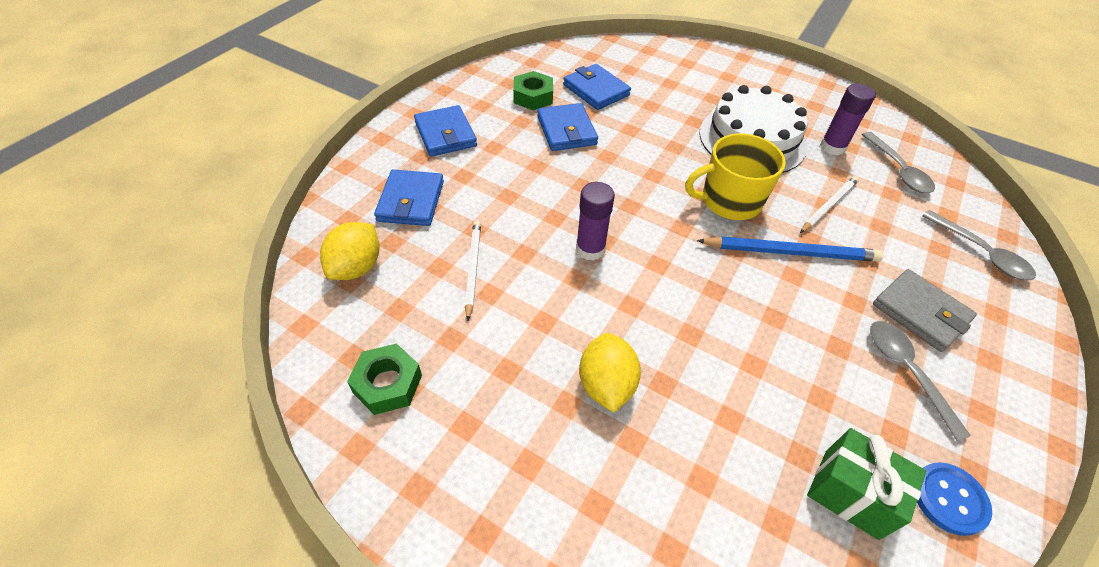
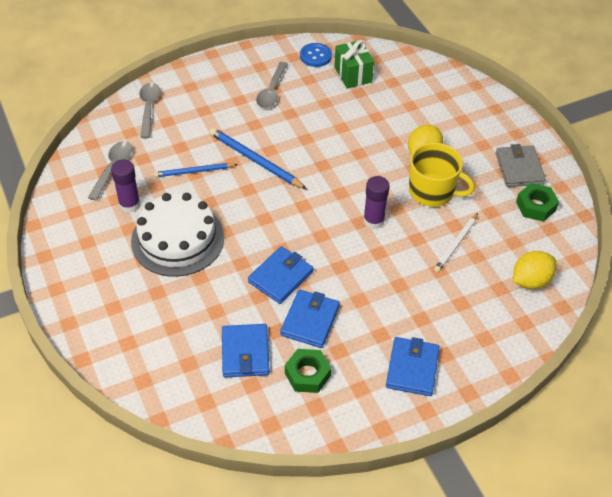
camera: 145 degrees left, 0 degrees up
blue wallet [374,169,444,226] -> blue wallet moved to [248,246,313,304]
yellow mug [685,133,786,220] -> yellow mug moved to [409,143,475,207]
white pencil [800,176,859,233] -> blue pencil [154,163,238,177]
grey wallet [873,269,977,352] -> grey wallet moved to [496,144,546,187]

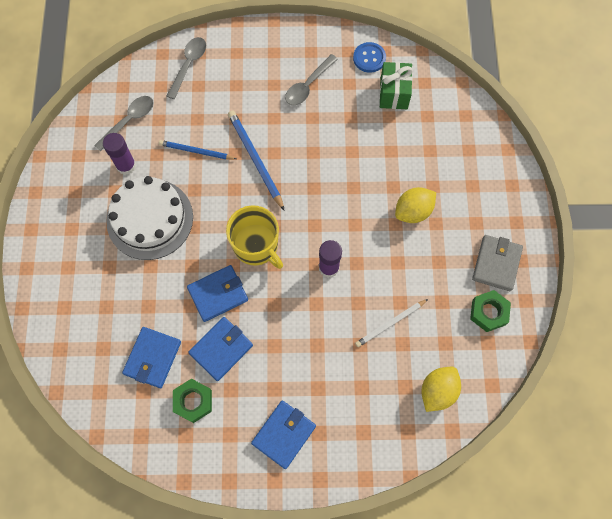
camera: 25 degrees right, 20 degrees up
yellow mug [409,143,475,207] -> yellow mug moved to [226,205,283,269]
yellow lemon [513,251,556,289] -> yellow lemon turned 45 degrees counterclockwise [421,367,461,412]

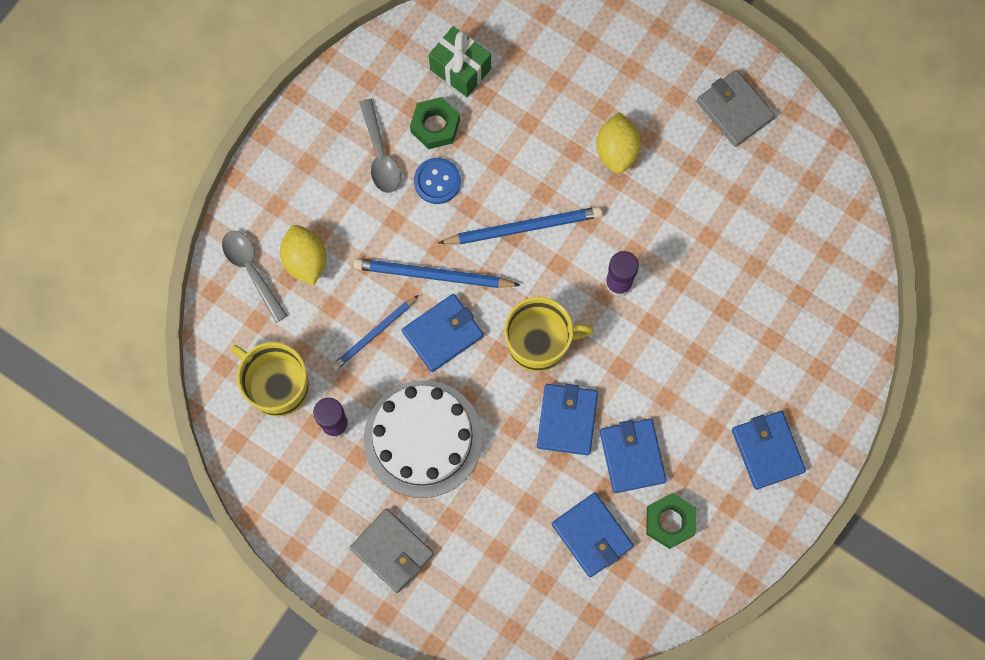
camera: 55 degrees left, 5 degrees up
grey spoon [94,96,153,151] -> yellow mug [231,342,309,417]
blue button [353,42,386,73] -> blue button moved to [414,158,461,204]
white pencil [355,299,428,347] -> none
yellow lemon [421,367,461,412] -> yellow lemon moved to [280,225,326,286]
green nut [470,290,511,332] -> green nut moved to [410,97,460,149]
none -> grey wallet [350,509,434,593]
none -> blue wallet [402,294,484,372]
none -> blue pencil [438,206,602,244]

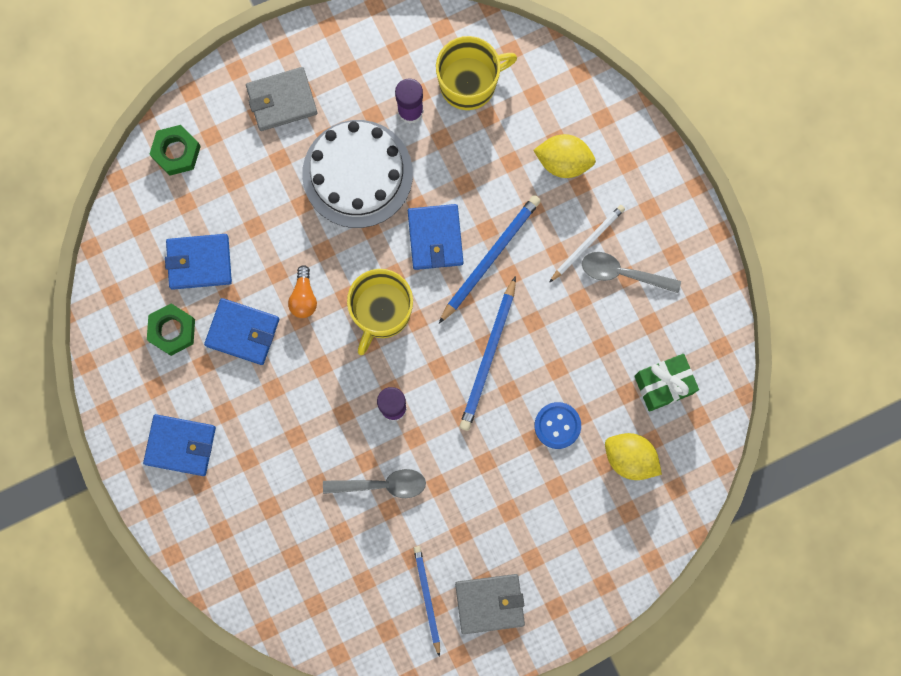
camera: 120 degrees right, 5 degrees up
grey spoon [222,231,287,323] -> grey spoon moved to [323,469,426,498]
blue pencil [331,295,418,371] -> blue pencil moved to [413,546,440,657]
green nut [410,97,460,149] -> green nut moved to [150,125,201,176]
blue button [414,158,461,204] -> blue button moved to [535,402,581,449]
blue wallet [537,384,598,455] -> orange light bulb [288,265,317,318]
yellow lemon [596,112,641,174] -> yellow lemon moved to [605,433,662,480]
none -> white pencil [549,205,625,283]

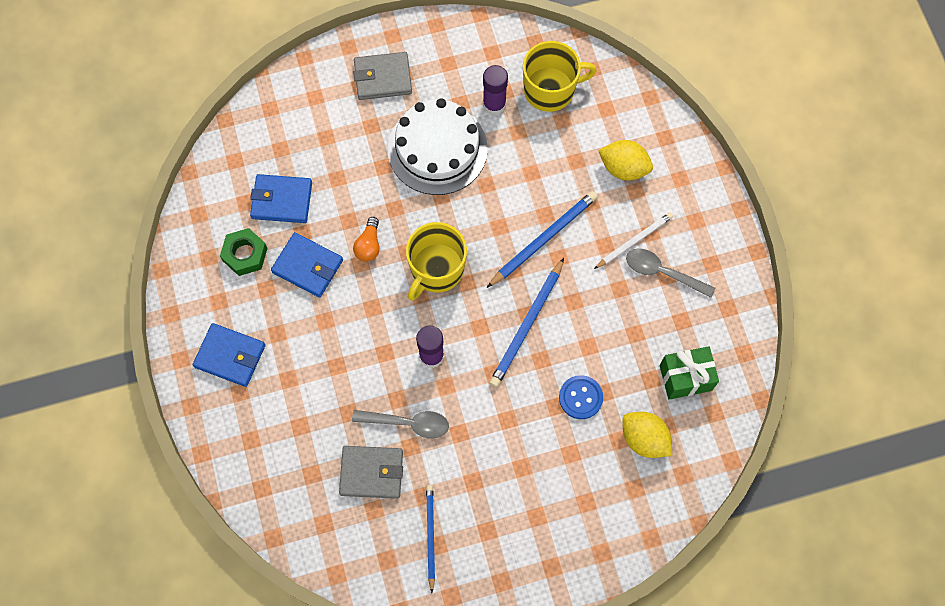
camera: 10 degrees right, 10 degrees down
green nut [150,125,201,176] -> none
blue wallet [408,204,463,270] -> none
grey wallet [455,574,525,634] -> grey wallet moved to [339,446,403,499]

